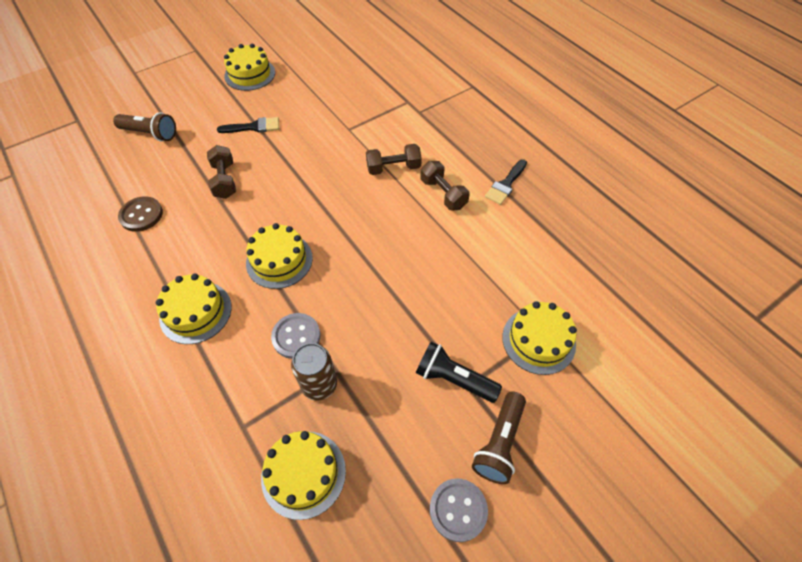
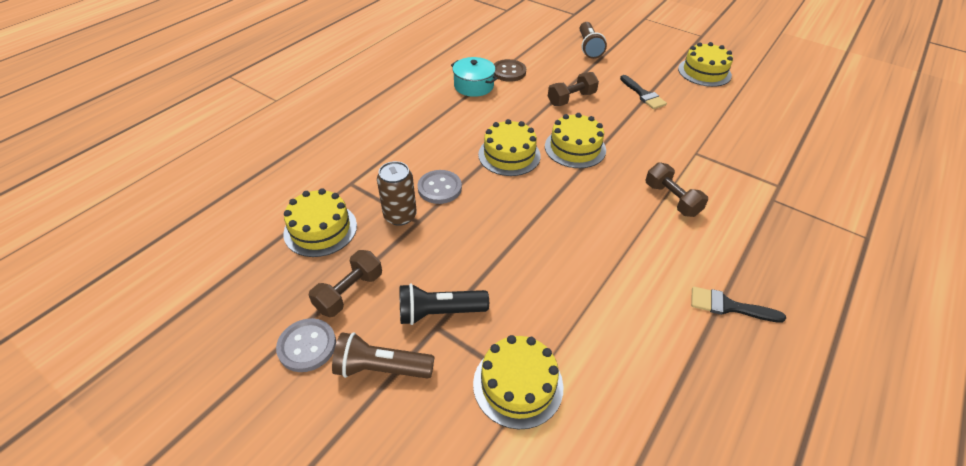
camera: 70 degrees right, 10 degrees down
yellow cake [156,274,232,344] -> yellow cake moved to [545,113,606,168]
black flashlight [416,342,502,403] -> black flashlight turned 105 degrees counterclockwise [400,283,489,325]
brown dumbbell [420,161,470,210] -> brown dumbbell moved to [309,250,382,317]
none -> turquoise pot [451,57,498,97]

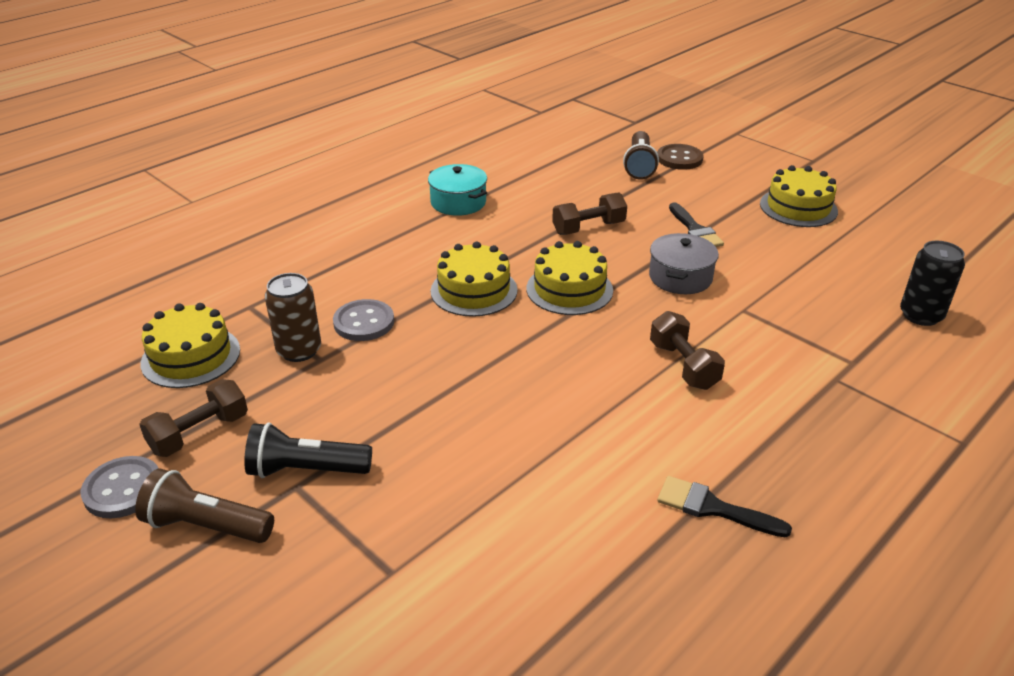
camera: 10 degrees right, 10 degrees down
yellow cake [473,335,564,429] -> none
brown button [494,59,526,82] -> brown button moved to [657,144,704,170]
none -> grey pot [649,233,719,294]
none -> black can [900,241,965,326]

